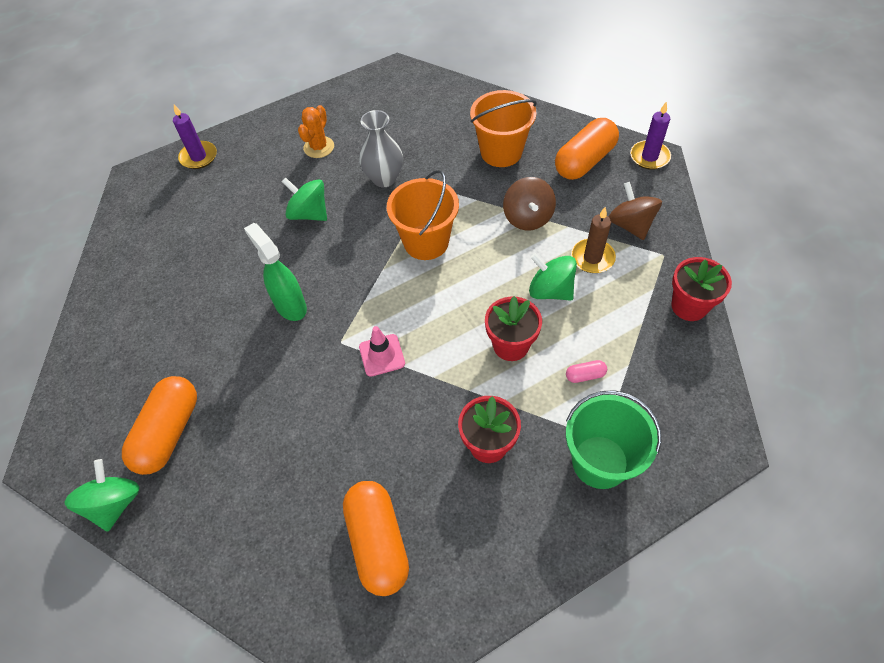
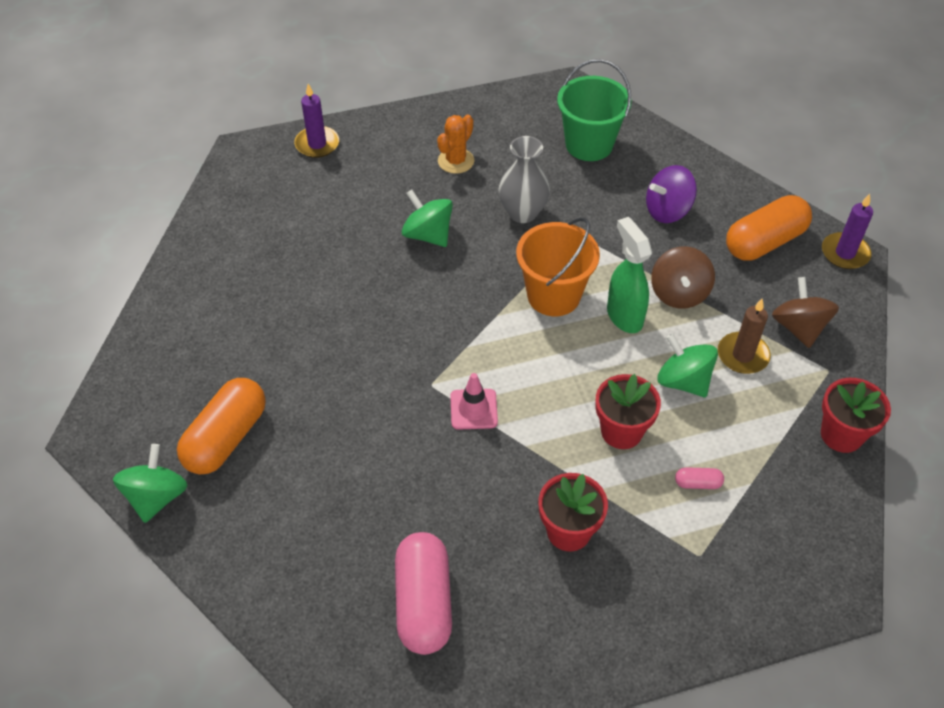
camera: 10 degrees right, 5 degrees down
green spray bottle [244,223,307,321] -> green spray bottle moved to [607,217,652,333]
orange capsule [343,481,409,596] -> pink capsule [395,532,452,655]
orange bucket [470,90,537,167] -> purple spinning top [646,165,697,223]
green bucket [566,390,662,489] -> green bucket moved to [557,59,632,161]

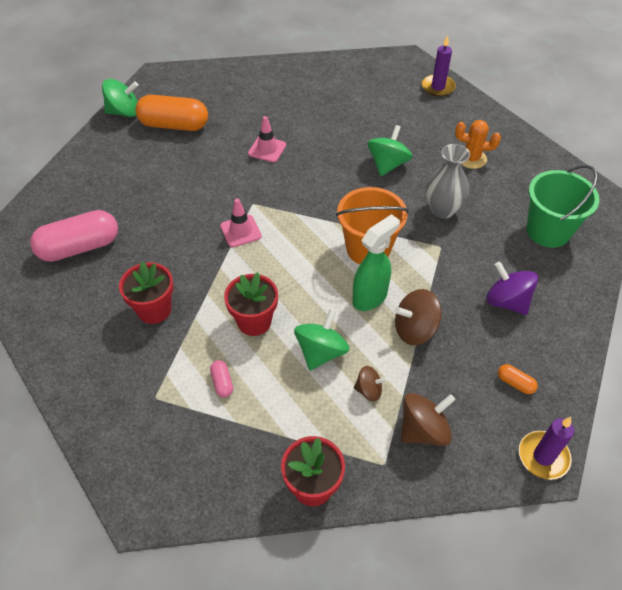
camera: 70 degrees right, 0 degrees up
brown candle [718,299,771,374] -> brown spinning top [354,366,388,401]
orange capsule [726,195,812,261] -> orange capsule [498,364,538,394], size x0.42
none -> pink traffic cone [248,116,286,162]

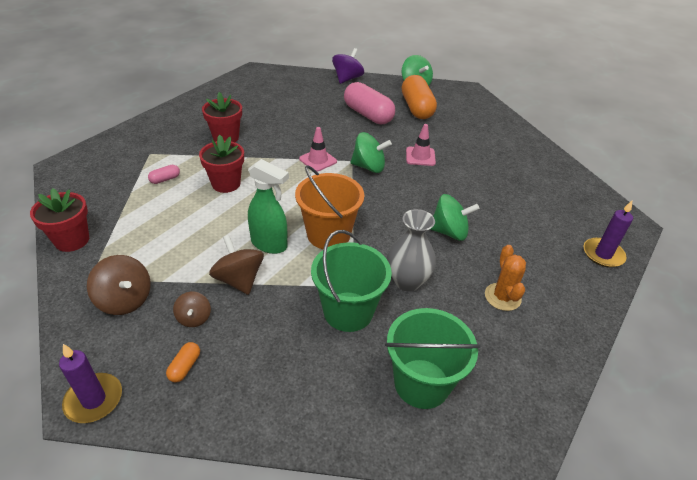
camera: 70 degrees right, 10 degrees down
pink capsule [30,210,118,262] -> pink capsule moved to [344,82,395,124]
green spinning top [294,309,349,370] -> green spinning top moved to [351,132,392,173]
brown spinning top [354,366,388,401] -> brown spinning top moved to [173,292,211,327]
purple spinning top [486,262,538,315] -> purple spinning top moved to [332,48,364,84]
none -> green bucket [311,230,392,332]

